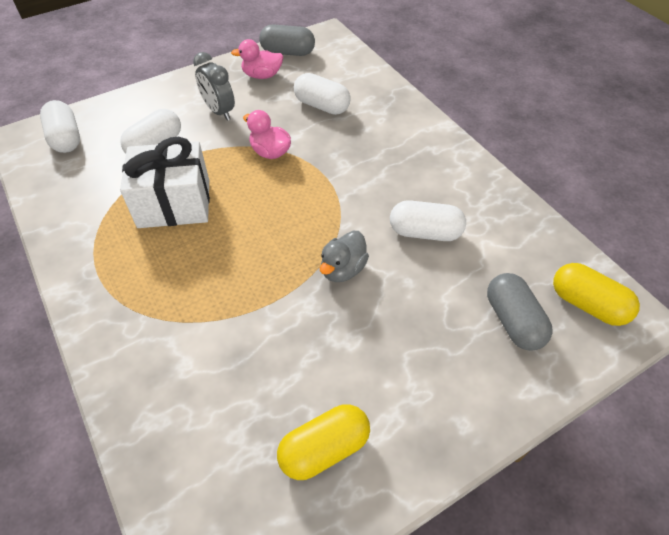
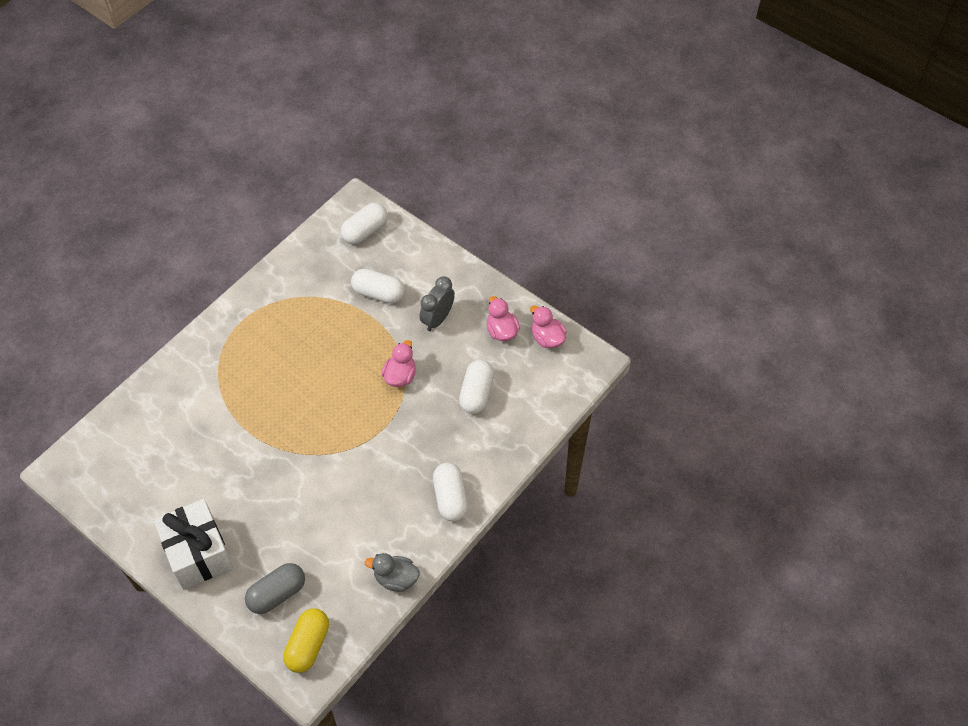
camera: 70 degrees right, 5 degrees up
white gift [120,137,210,228] -> white gift moved to [154,499,233,589]
grey capsule [259,24,315,56] -> pink duck [530,305,567,348]
yellow capsule [277,404,370,480] -> none
grey duck [320,231,369,282] -> grey duck moved to [365,553,420,592]
white capsule [390,200,466,241] -> white capsule moved to [433,463,468,521]

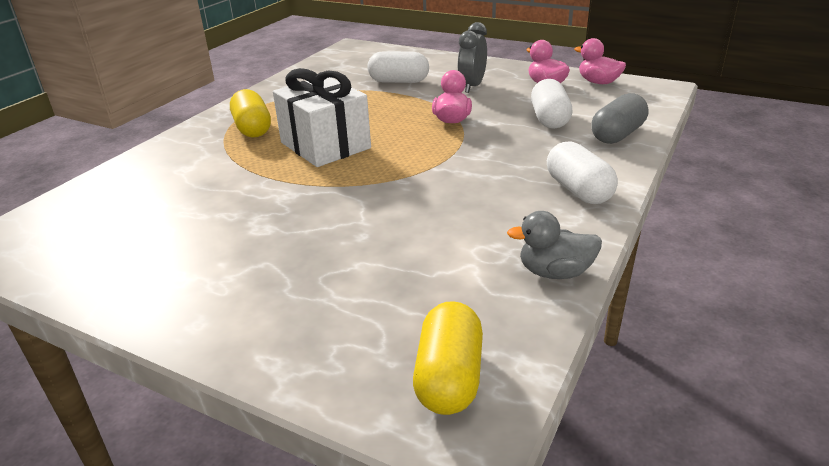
camera: 10 degrees left, 25 degrees down
white gift [154,499,233,589] -> white gift moved to [273,68,371,167]
grey capsule [245,563,305,614] -> grey capsule moved to [591,93,648,144]
white capsule [341,203,388,244] -> none
none -> yellow capsule [230,89,271,138]

